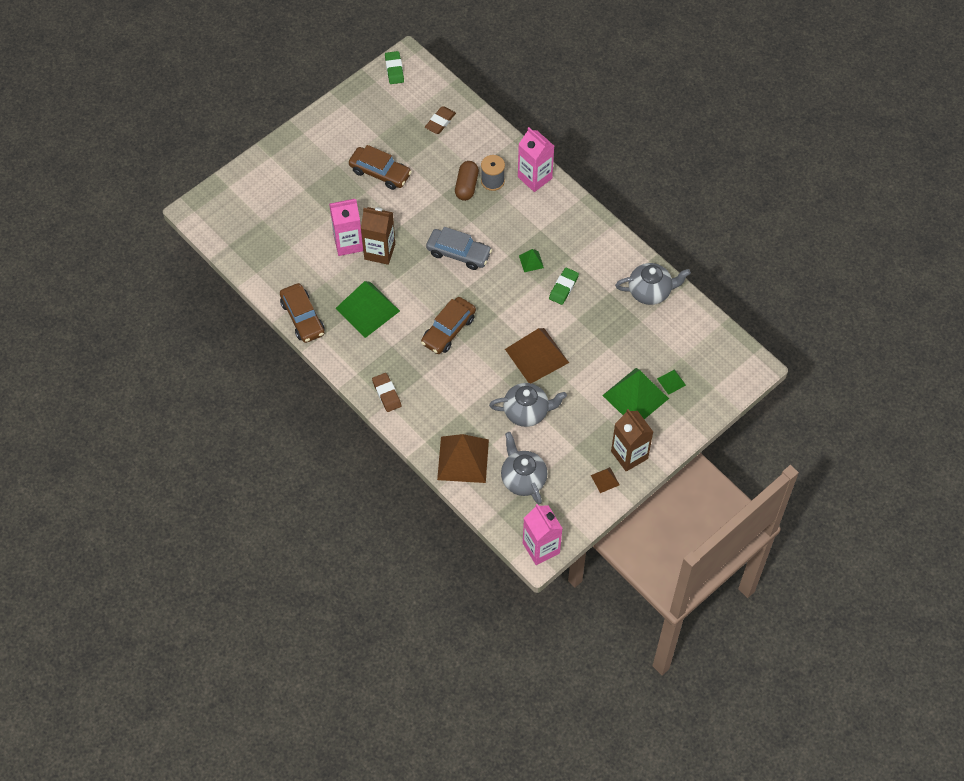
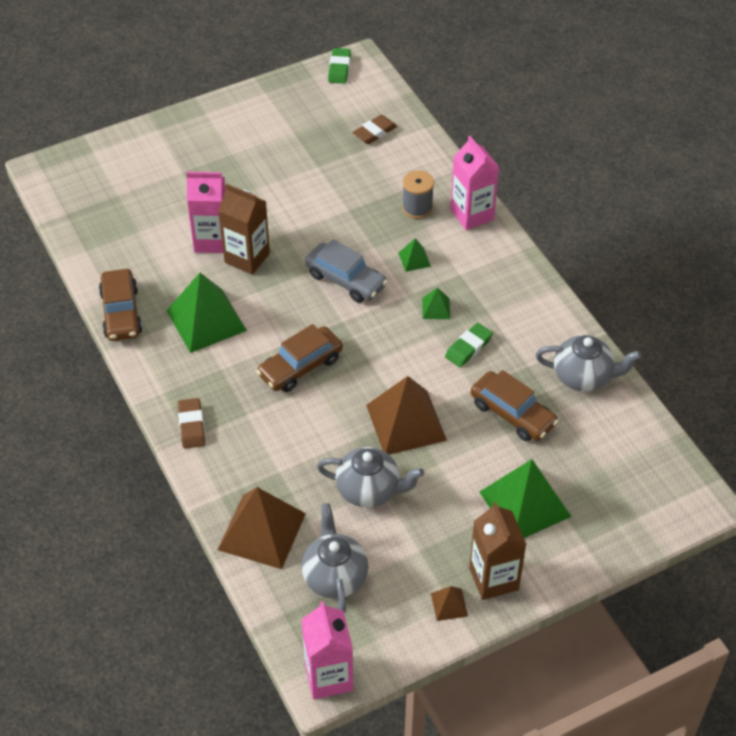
camera: 15 degrees right, 10 degrees down
brown car [349,145,412,190] -> brown car moved to [471,370,559,441]
brown capsule [455,161,479,201] -> none
green pyramid [657,369,686,395] -> green pyramid moved to [398,238,431,272]

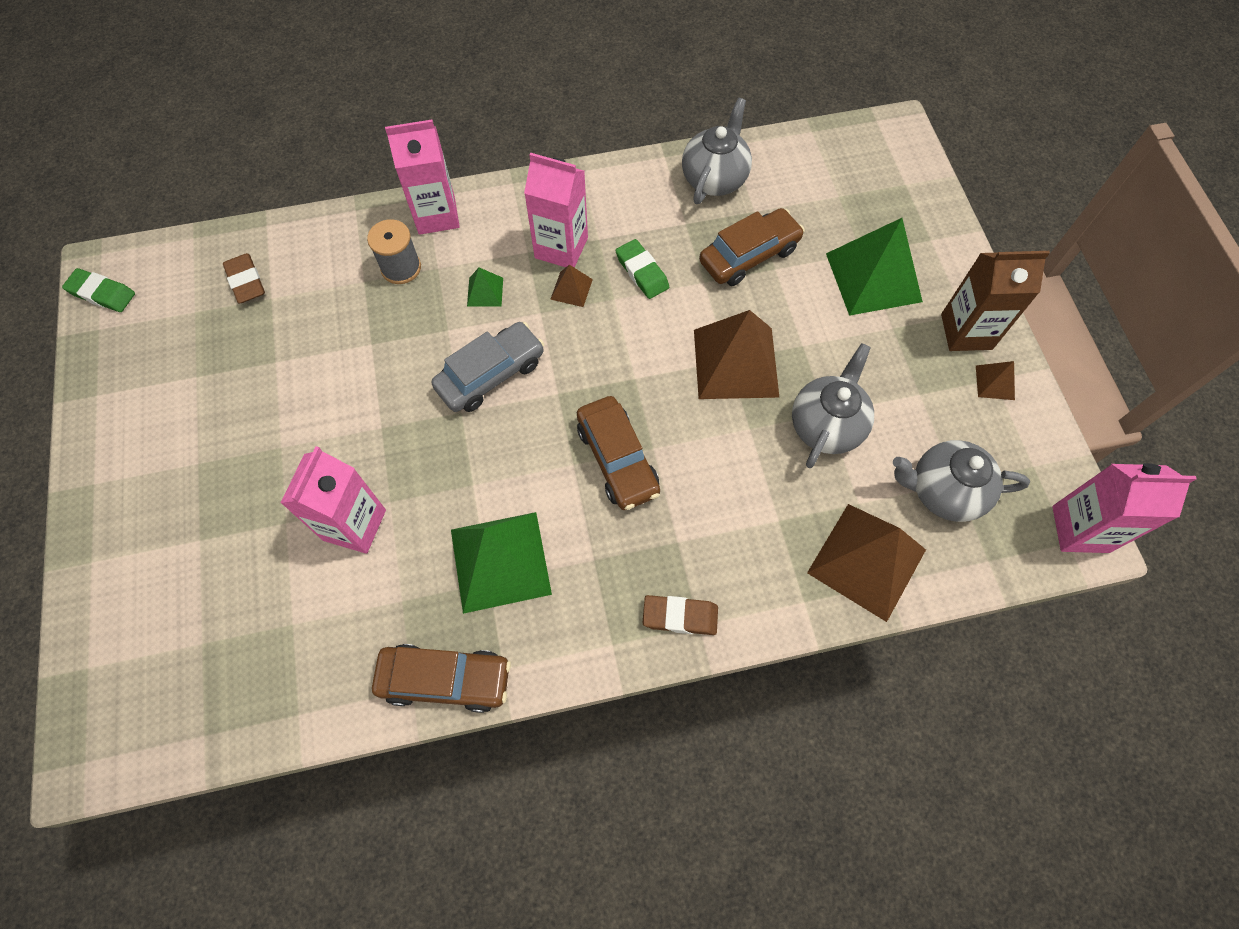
camera: 75 degrees left, 15 degrees up
brown carton [218,184,270,275] -> none
green pyramid [422,287,450,319] -> brown pyramid [550,265,593,307]
none -> pink carton [524,153,588,268]

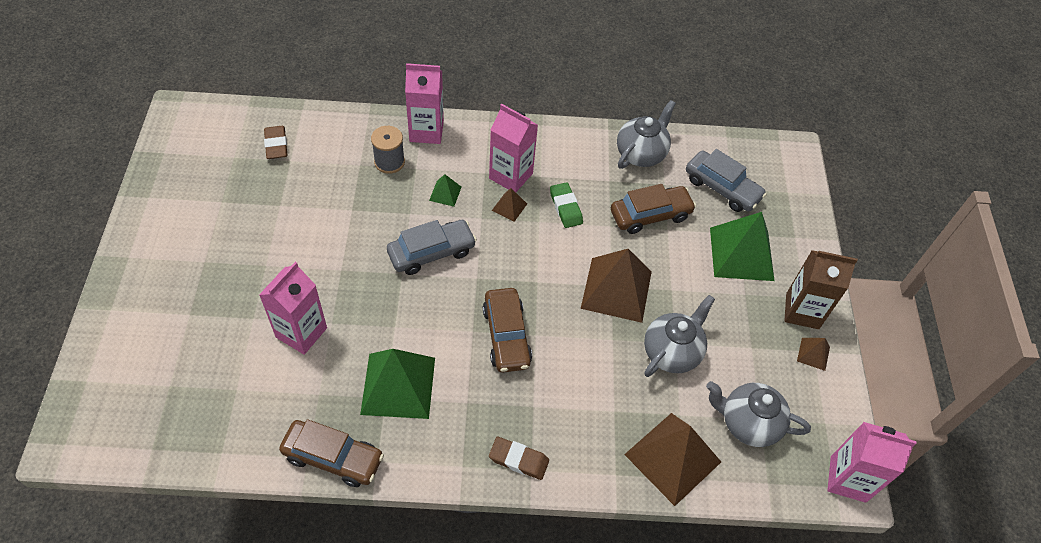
camera: 10 degrees right, 10 degrees down
green eraser [62,268,135,312] -> none
none -> grey car [686,149,767,212]

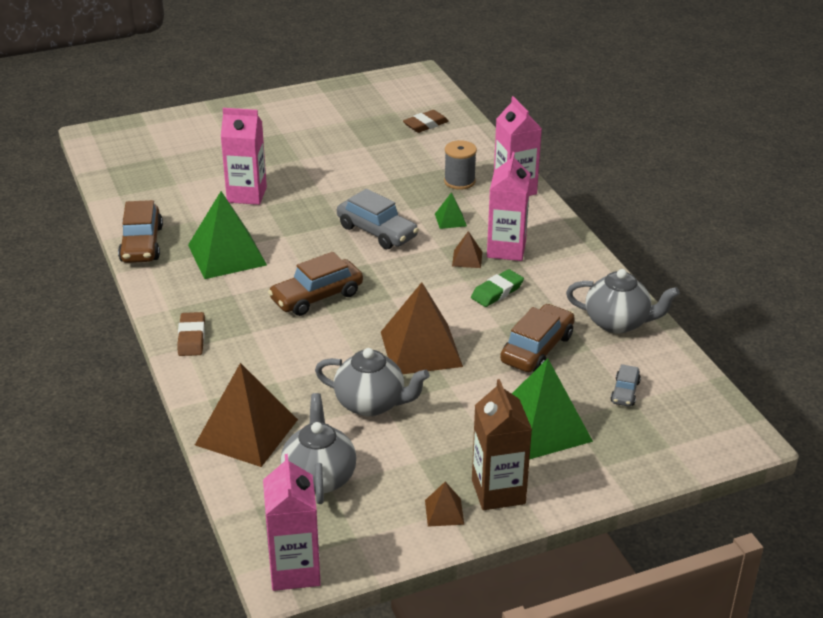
camera: 70 degrees right, 20 degrees down
brown car [611,184,696,234] -> brown car turned 105 degrees counterclockwise [500,304,575,372]
grey car [686,149,767,212] -> grey car [610,364,641,406], size x0.54

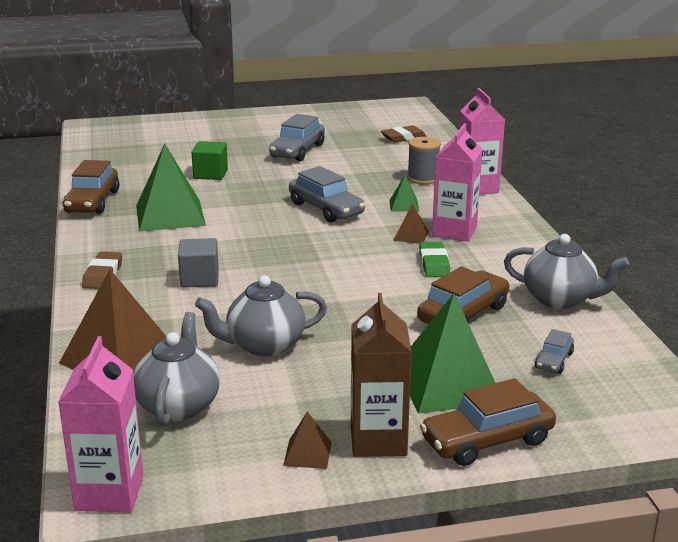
camera: 10 degrees right, 10 degrees down
pink carton [221,108,267,205] -> green cube [192,141,228,180]
brown car [268,252,363,316] -> brown car moved to [420,378,556,466]
grey teapot [315,348,430,416] -> grey teapot turned 135 degrees clockwise [195,275,327,356]
brown pyramid [381,282,463,374] -> none
green eraser [471,269,524,307] -> green eraser turned 60 degrees counterclockwise [419,242,450,277]
none -> grey cube [178,238,219,288]
none -> grey car [269,114,325,161]

